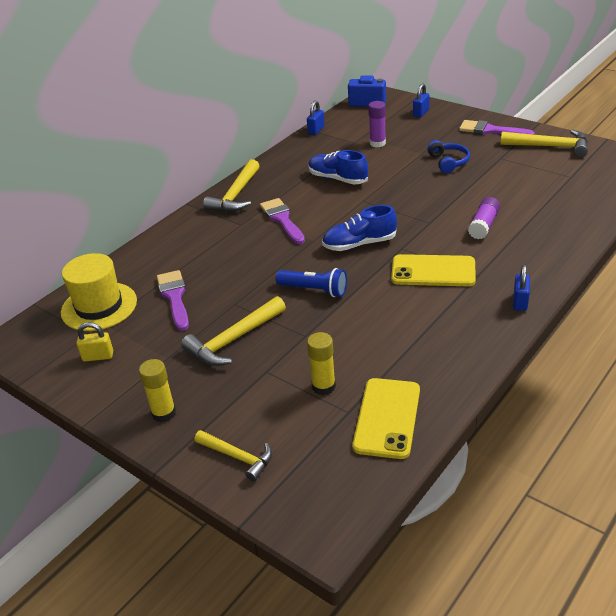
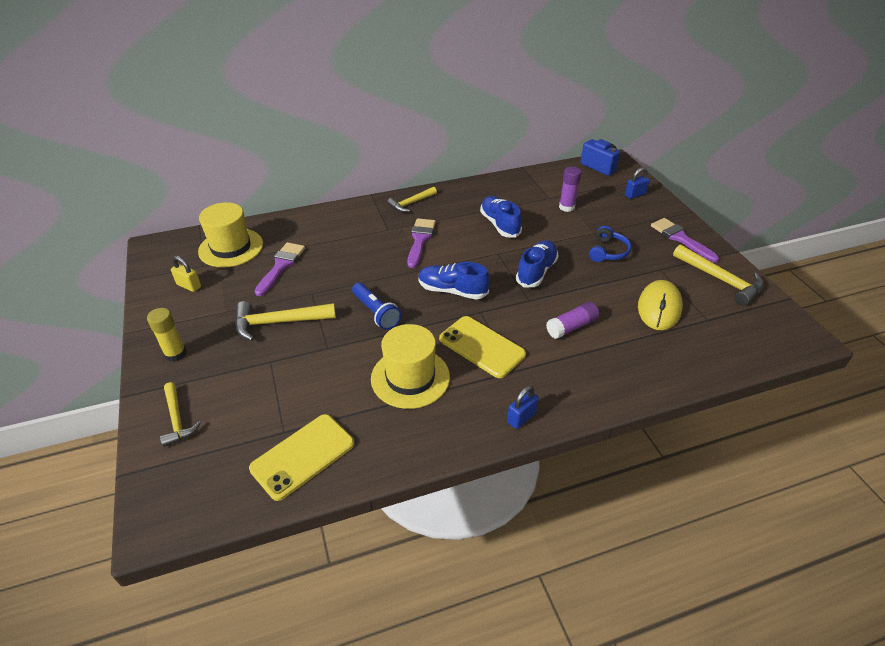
camera: 30 degrees right, 5 degrees up
yellow hammer [203,159,260,212] -> yellow hammer [387,187,437,212], size x0.65
blue padlock [307,101,325,135] -> none
yellow glue stick [307,332,336,395] -> none
none -> yellow hat [371,324,450,409]
none -> blue shoe [516,240,559,287]
none -> yellow mouse [638,280,683,330]

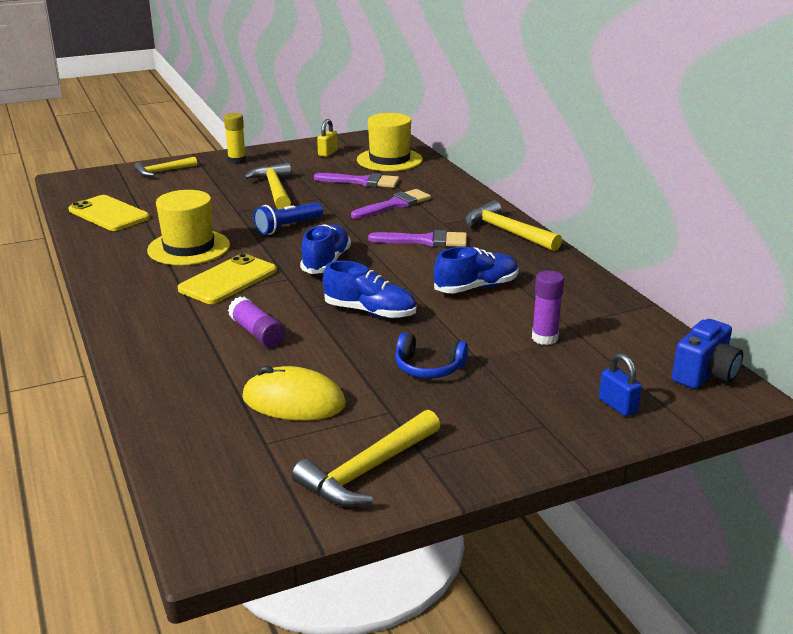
camera: 85 degrees right, 15 degrees down
yellow hammer [387,187,437,212] -> yellow hammer [465,200,562,251], size x1.53
blue padlock [507,386,539,429] -> none
purple brush [651,218,719,262] -> purple brush moved to [351,189,431,219]

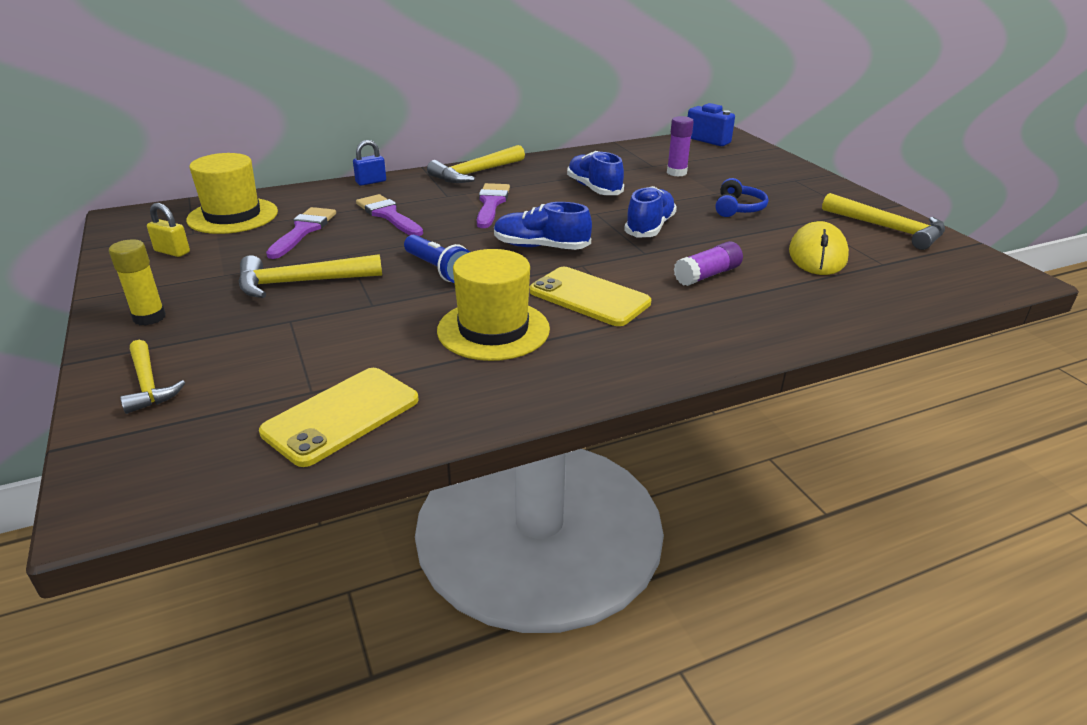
camera: 90 degrees left, 5 degrees up
blue padlock [599,353,642,416] -> blue padlock moved to [353,140,386,186]

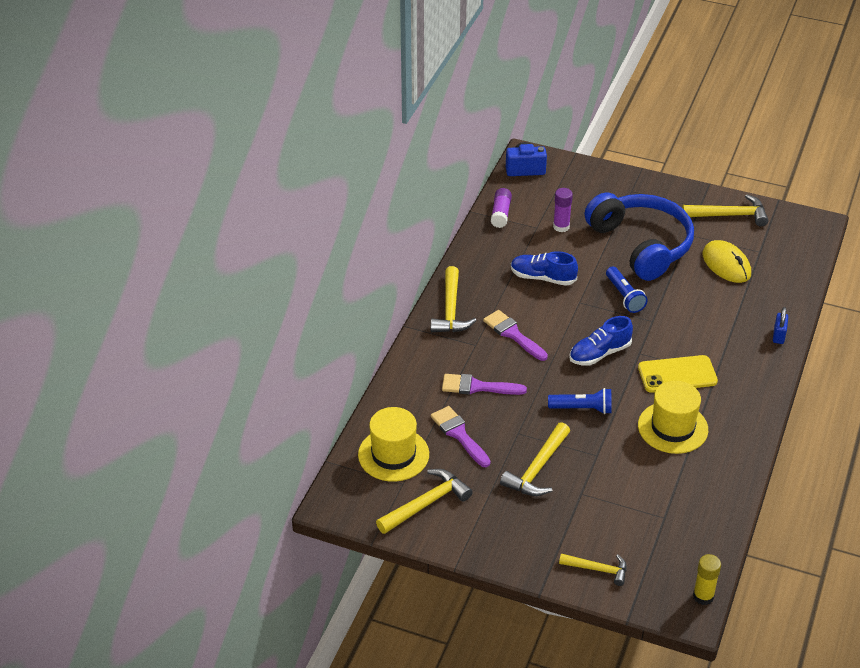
camera: 45 degrees left, 10 degrees up
yellow glue stick [109,239,166,326] -> yellow glue stick moved to [693,554,721,605]
yellow padlock [147,203,190,257] -> yellow hammer [376,469,473,534]
yellow phone [259,368,419,467] -> none
blue padlock [353,140,386,186] -> blue padlock moved to [773,307,788,344]
blue shoe [624,186,677,238] -> blue flashlight [606,266,648,313]
purple glue stick [674,241,743,286] -> purple glue stick moved to [491,188,512,228]
blue headphones [715,178,768,217] -> blue headphones [585,193,694,281], size x2.44

